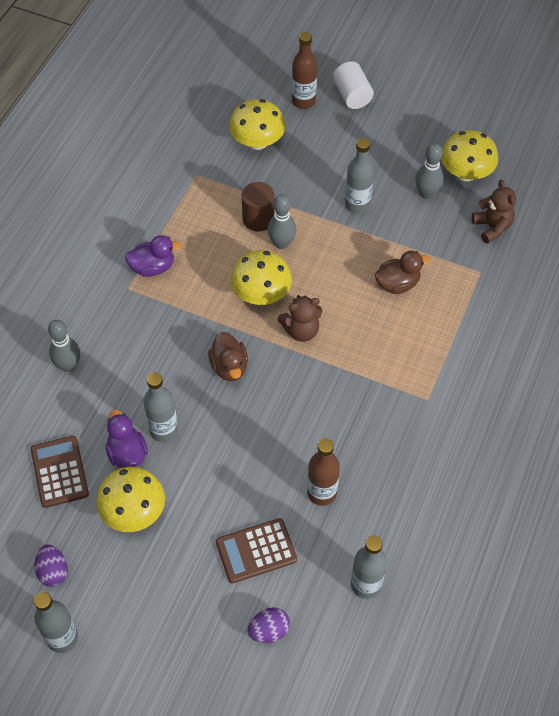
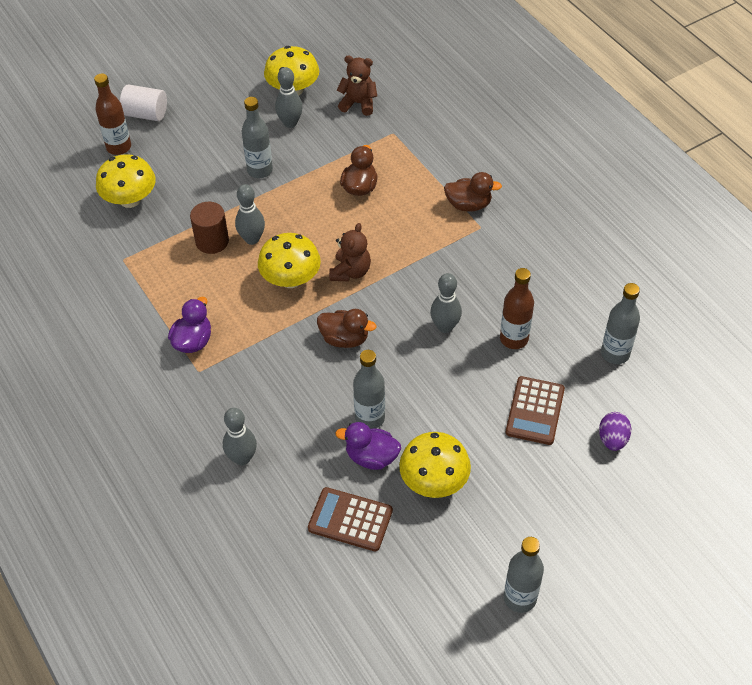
camera: 55 degrees left, 5 degrees down
purple egg [34,545,68,587] -> none
none -> grey bowling pin [430,273,462,333]
none -> brown duck [444,172,502,212]

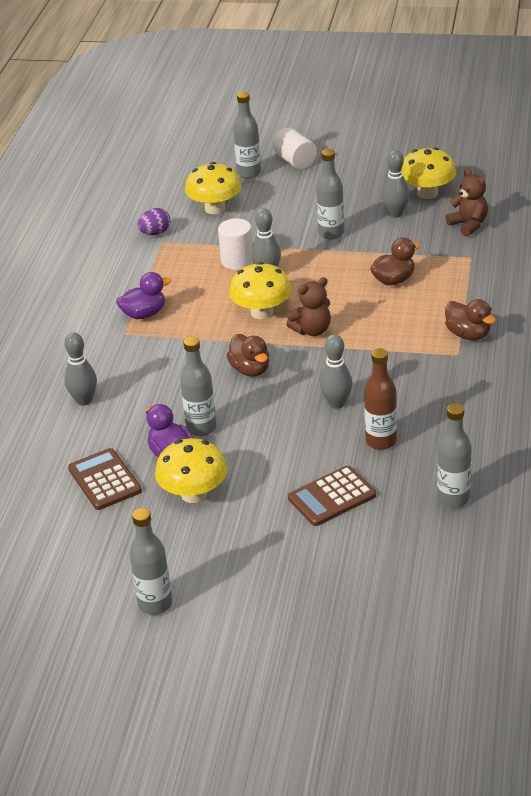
camera: 45 degrees right, 15 degrees down
brown bottle [94,73,131,155] -> grey bottle [233,92,261,179]
brown cylinder [190,202,229,254] -> white cylinder [218,218,253,270]
purple egg [599,412,631,451] -> purple egg moved to [138,208,171,235]

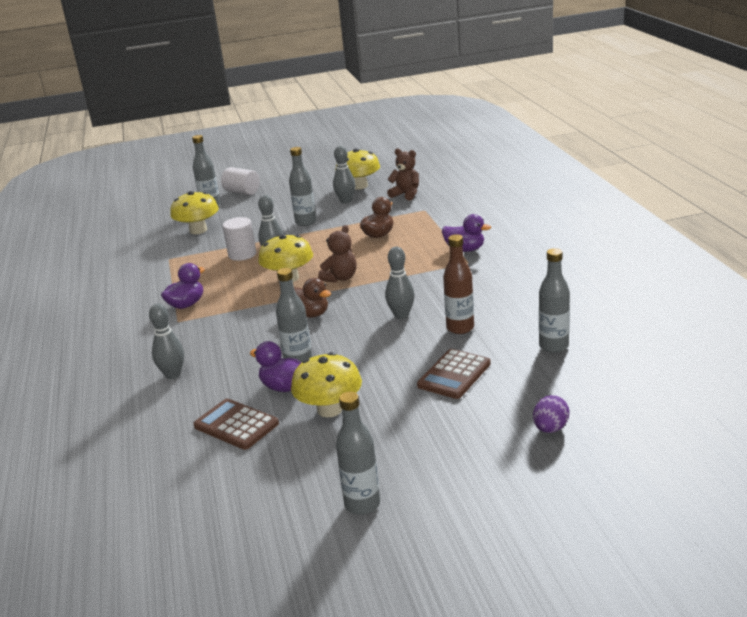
camera: 25 degrees left, 10 degrees down
purple egg [138,208,171,235] -> purple egg moved to [533,395,569,433]
brown duck [445,299,496,340] -> purple duck [442,214,491,252]

